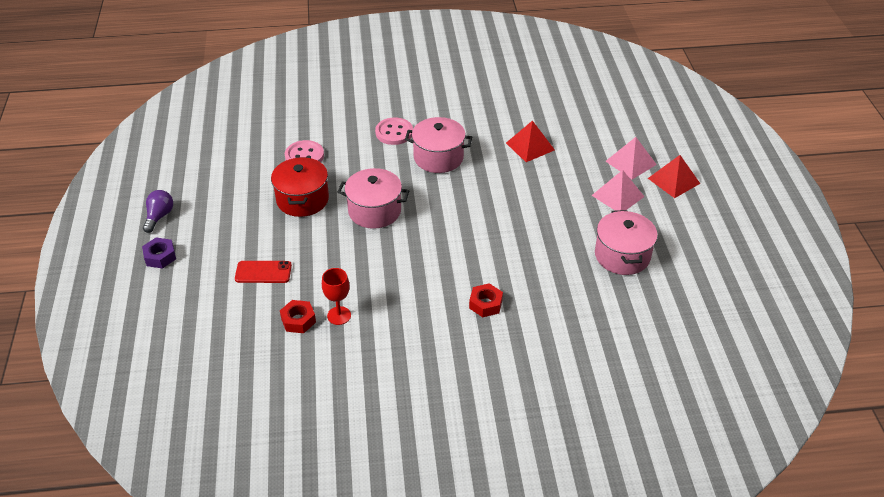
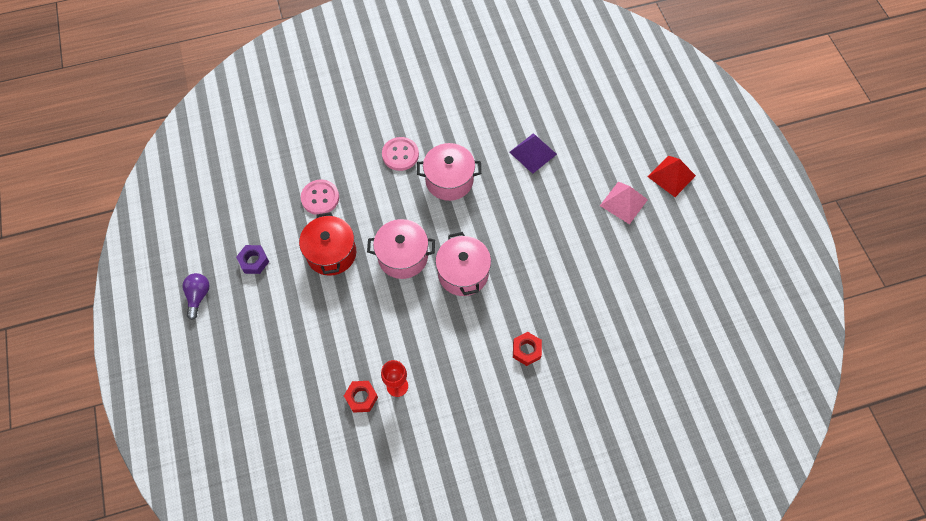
camera: 10 degrees left, 20 degrees up
purple nut [142,238,176,269] -> purple nut moved to [236,245,269,274]
red phone [235,261,292,283] -> none
red pyramid [506,120,555,162] -> purple pyramid [509,133,557,174]
pink pot [595,210,658,275] -> pink pot moved to [435,232,491,296]
pink pyramid [606,137,657,179] -> none

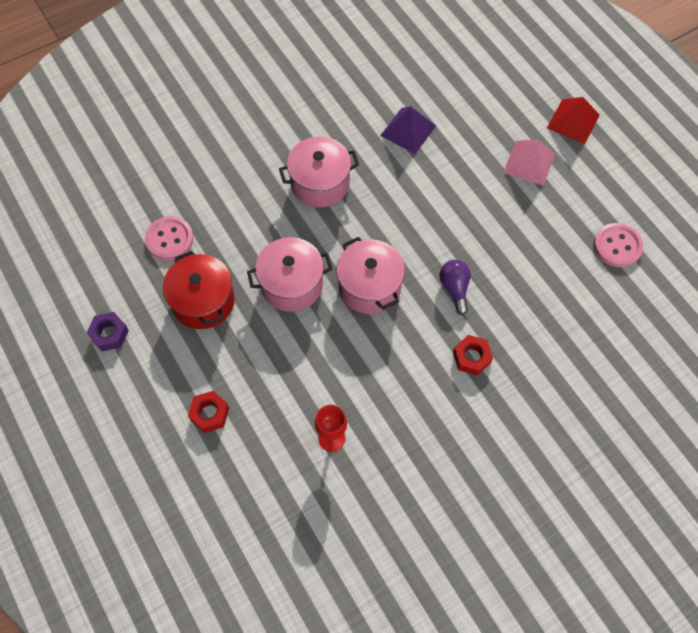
camera: 15 degrees left, 0 degrees up
purple light bulb [182,273,209,320] -> purple light bulb moved to [439,260,471,315]
red nut [344,381,378,413] -> red nut moved to [188,391,229,433]
pink button [382,137,419,171] -> pink button moved to [594,223,643,267]

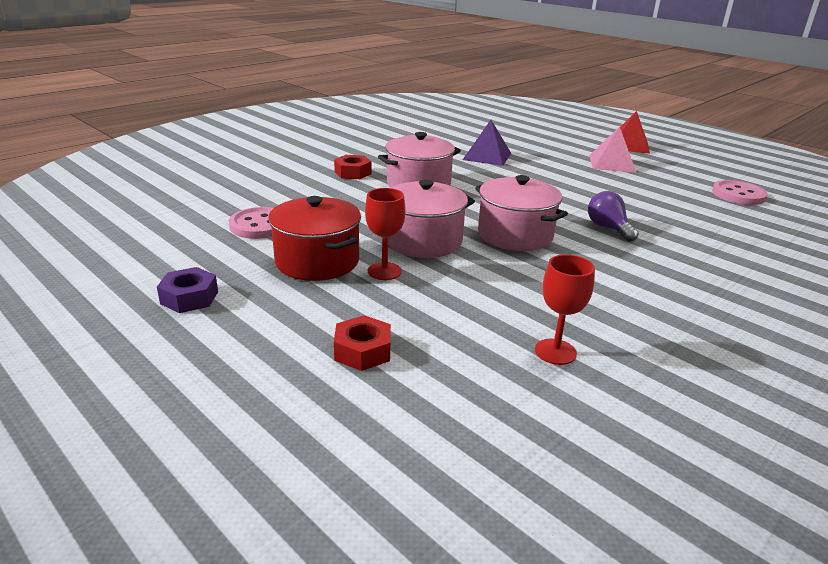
camera: 15 degrees left, 35 degrees down
red nut [453,335,493,375] -> red nut moved to [334,155,372,179]
none -> red goblet [365,188,406,280]

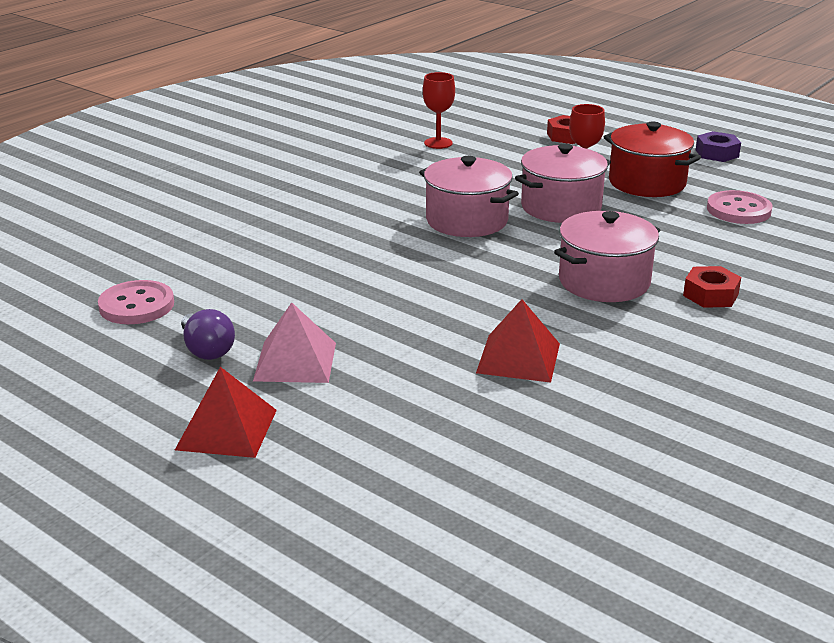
camera: 175 degrees right, 0 degrees up
purple pyramid [463,120,511,166] -> red pyramid [476,299,560,383]
purple light bulb [588,191,639,242] -> purple light bulb moved to [181,309,235,360]

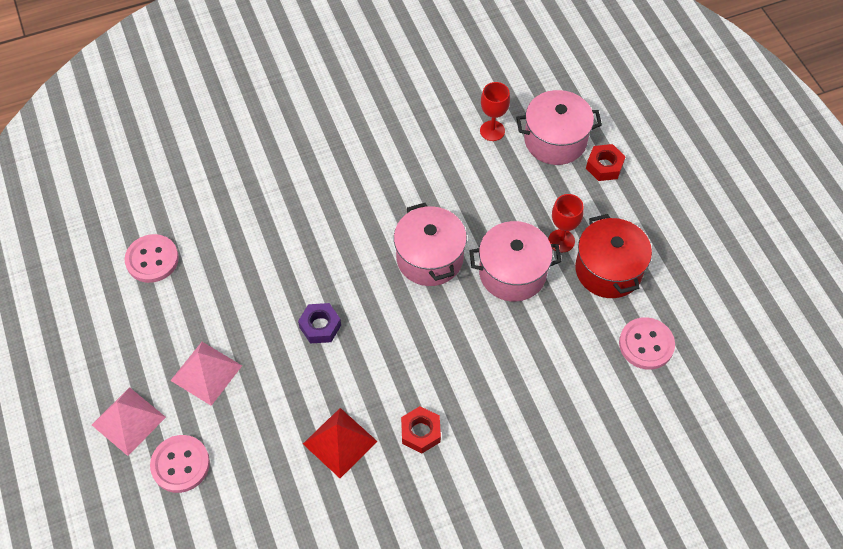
camera: 30 degrees right, 30 degrees up
red pyramid [175,367,277,458] -> pink pyramid [92,387,166,456]
purple light bulb [181,309,235,360] -> none
pink pot [554,211,660,302] -> pink pot moved to [516,90,602,165]
red nut [683,266,741,308] -> red nut moved to [401,406,441,453]
purple nut [696,131,741,162] -> purple nut moved to [298,303,341,344]
none -> pink button [150,435,210,493]

